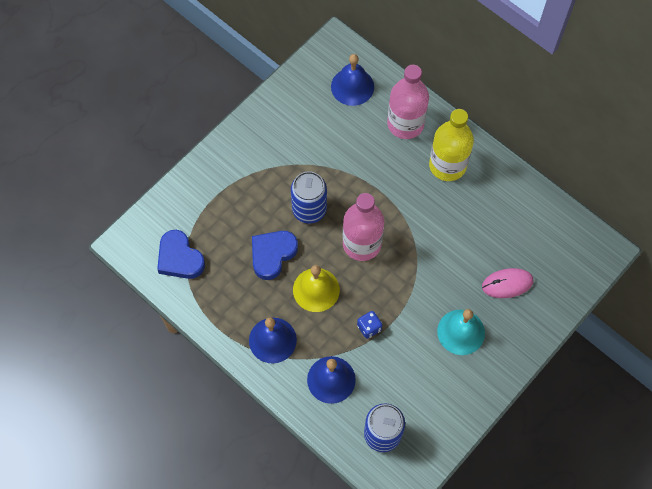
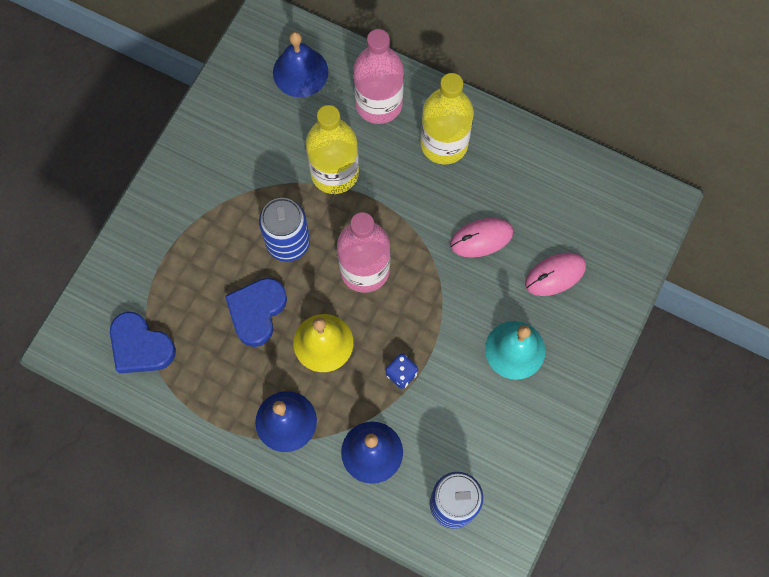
camera: 15 degrees left, 5 degrees up
none -> yellow bottle [306,105,359,194]
none -> pink mouse [450,218,513,258]

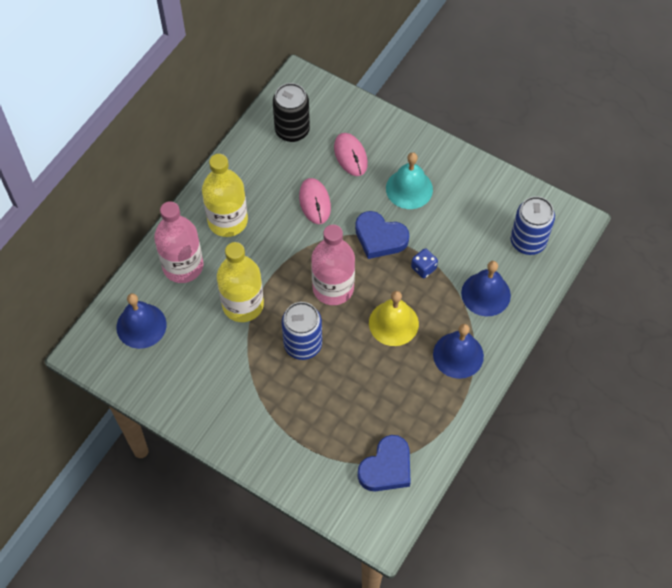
camera: 85 degrees left, 10 degrees down
blue heart [225,278,287,347] -> blue heart moved to [355,211,409,259]
none -> black can [273,83,310,142]

